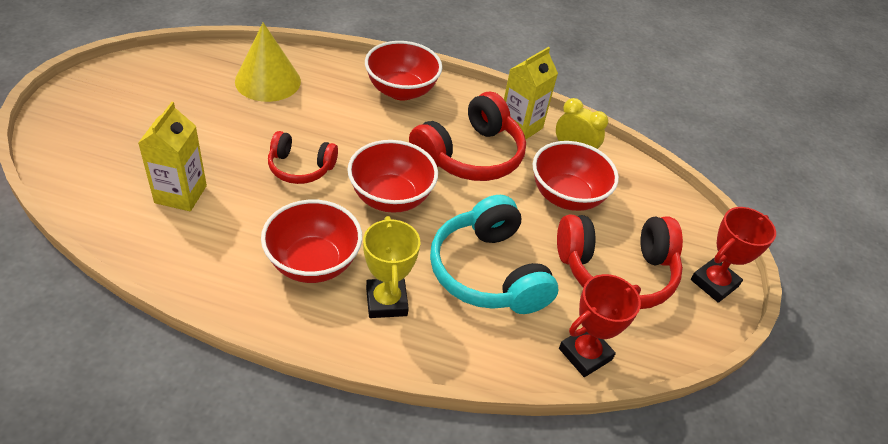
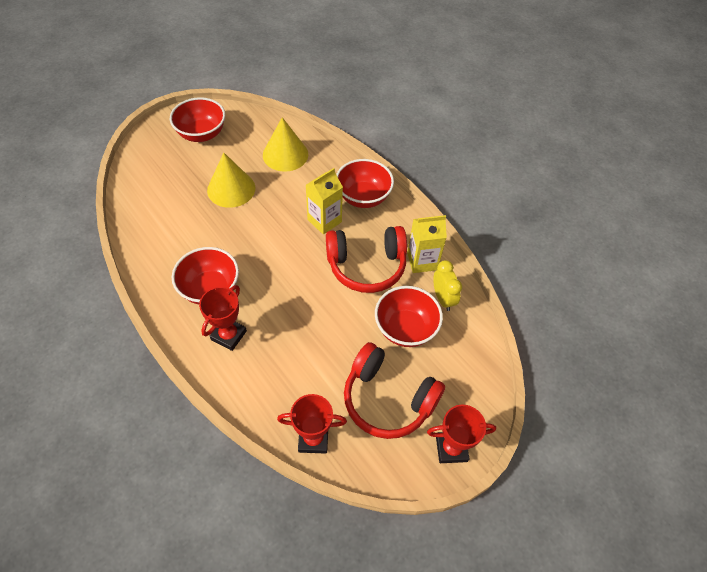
camera: 40 degrees right, 10 degrees up
yellow carton [138,102,207,211] -> yellow carton moved to [306,168,343,235]
red headphones [268,131,338,184] -> none
red bowl [347,140,438,213] -> red bowl moved to [170,97,225,142]
yellow trophy [363,216,420,318] -> red trophy [199,285,247,351]
turquoise headphones [430,195,558,314] -> none
none -> yellow cone [207,153,255,208]

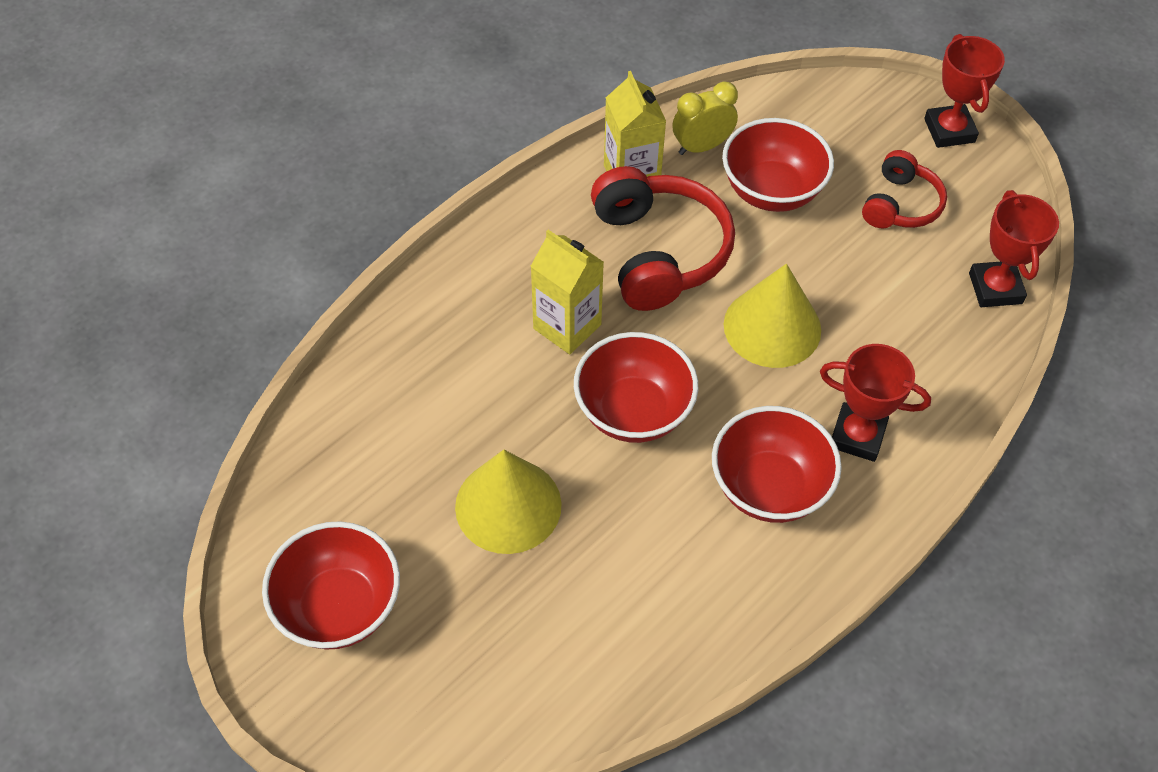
camera: 95 degrees left, 0 degrees up
yellow cone [263,117,308,172] -> yellow cone moved to [724,264,821,368]
red bowl [336,159,394,208] -> red bowl moved to [574,332,698,443]
red headphones [344,342,445,439] -> red headphones [862,150,947,228], size x0.59

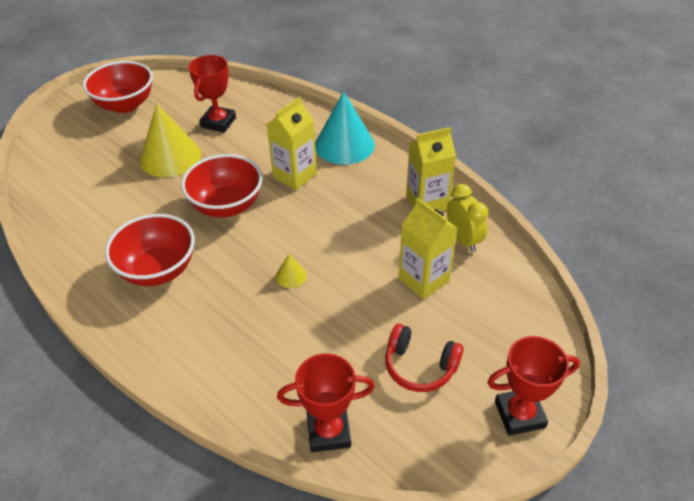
camera: 90 degrees right, 10 degrees down
red headphones [591,166,735,311] -> none
red bowl [722,118,834,212] -> yellow carton [398,198,458,300]
yellow cone [724,264,821,368] -> yellow cone [276,254,307,288], size x0.43
red trophy [820,344,931,462] -> red trophy moved to [189,55,236,133]
none -> turquoise cone [315,91,375,165]

